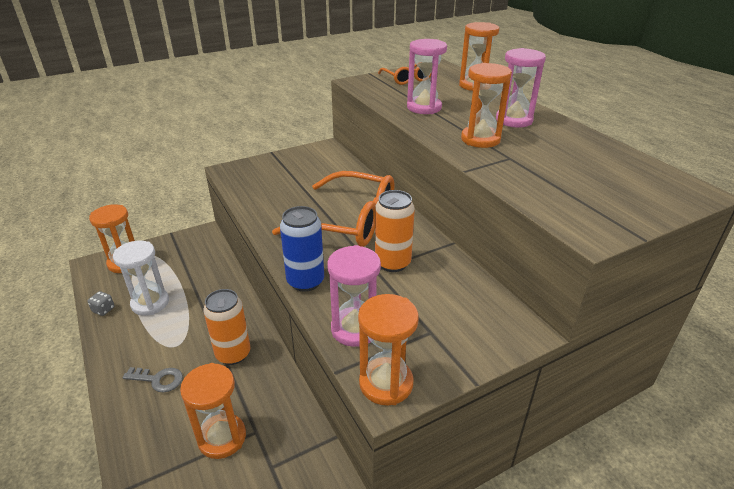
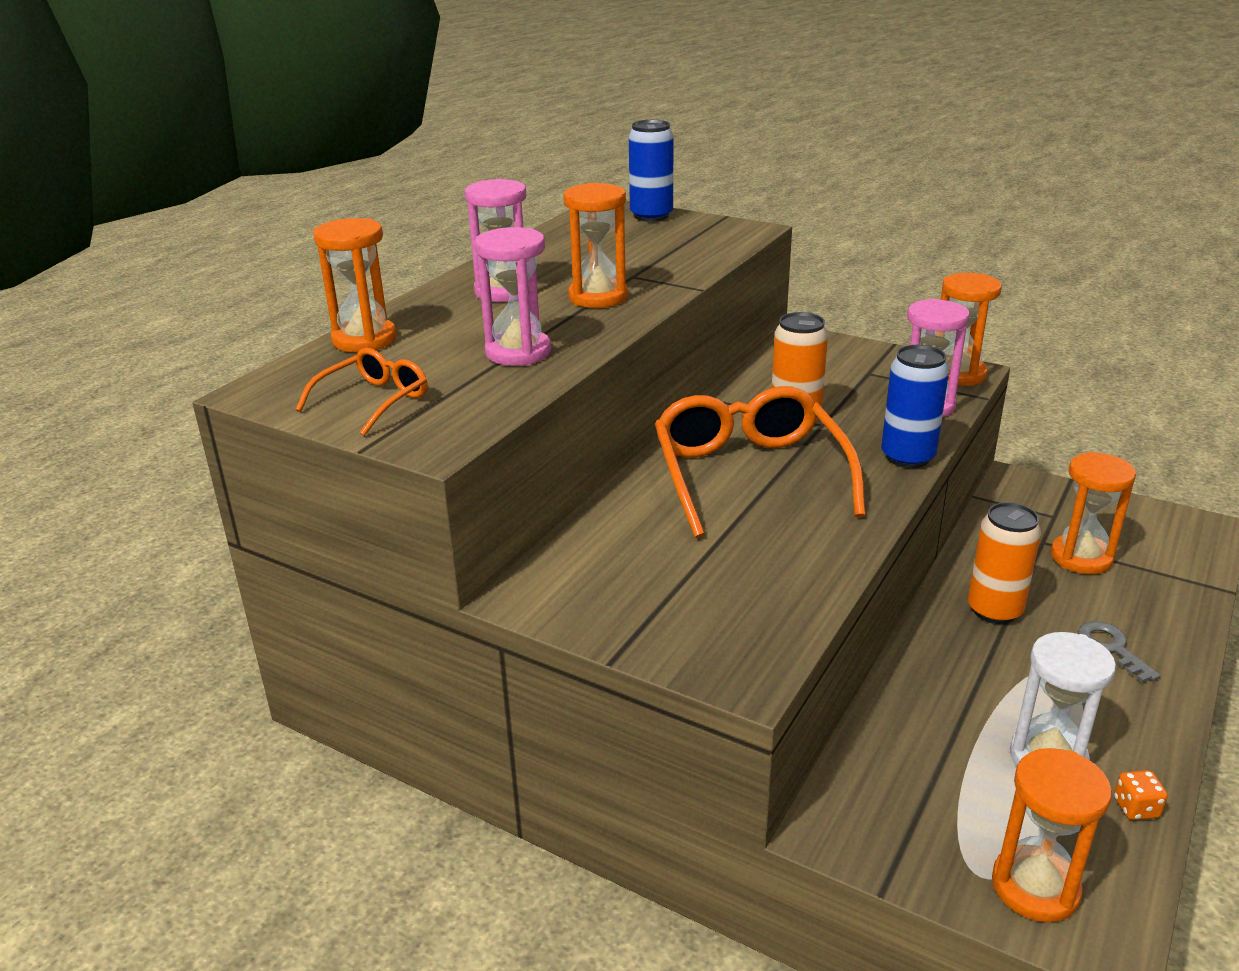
camera: 120 degrees left, 5 degrees down
grey dice [87,291,115,316] -> orange dice [1114,770,1168,820]
none -> blue can [629,120,673,222]

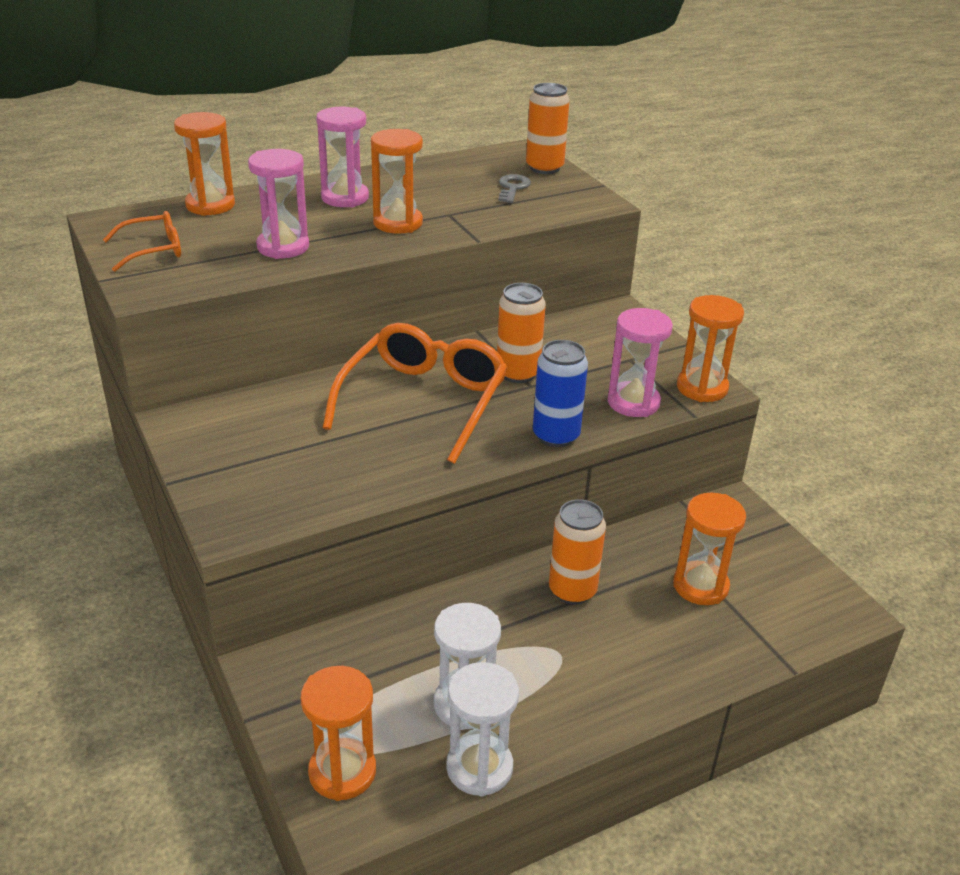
camera: 30 degrees right, 5 degrees up
blue can [629,120,673,222] -> orange can [526,83,570,174]
grey key [1078,621,1161,683] -> grey key moved to [498,174,531,203]
orange dice [1114,770,1168,820] -> white hourglass [446,662,519,797]

